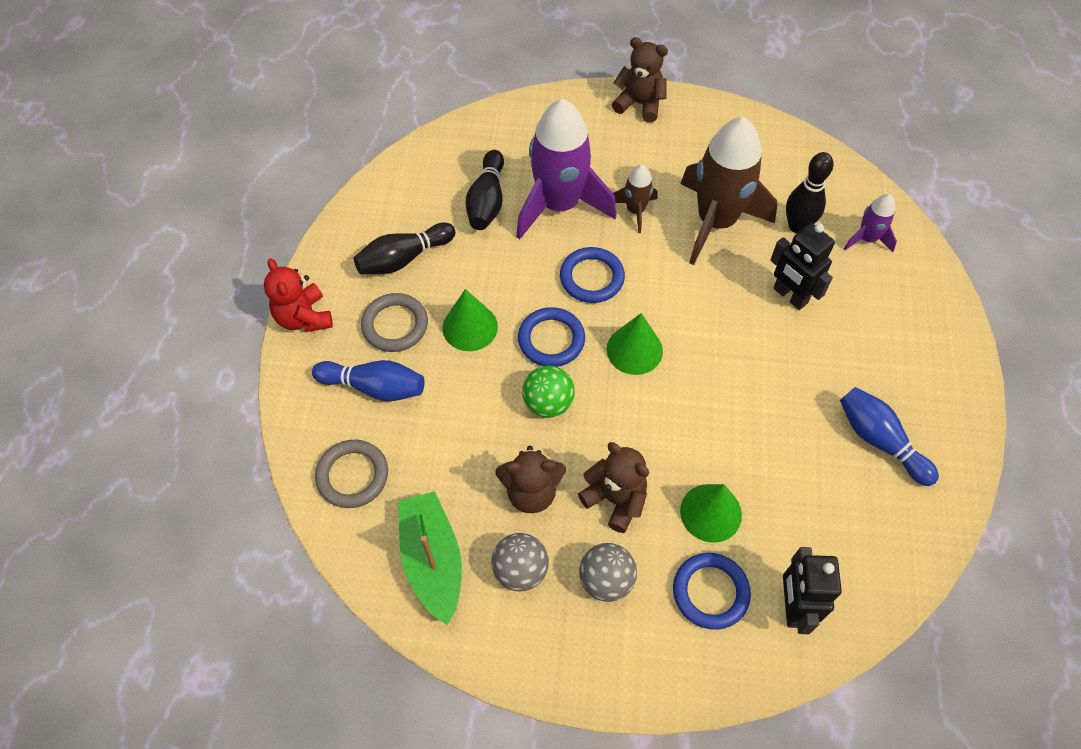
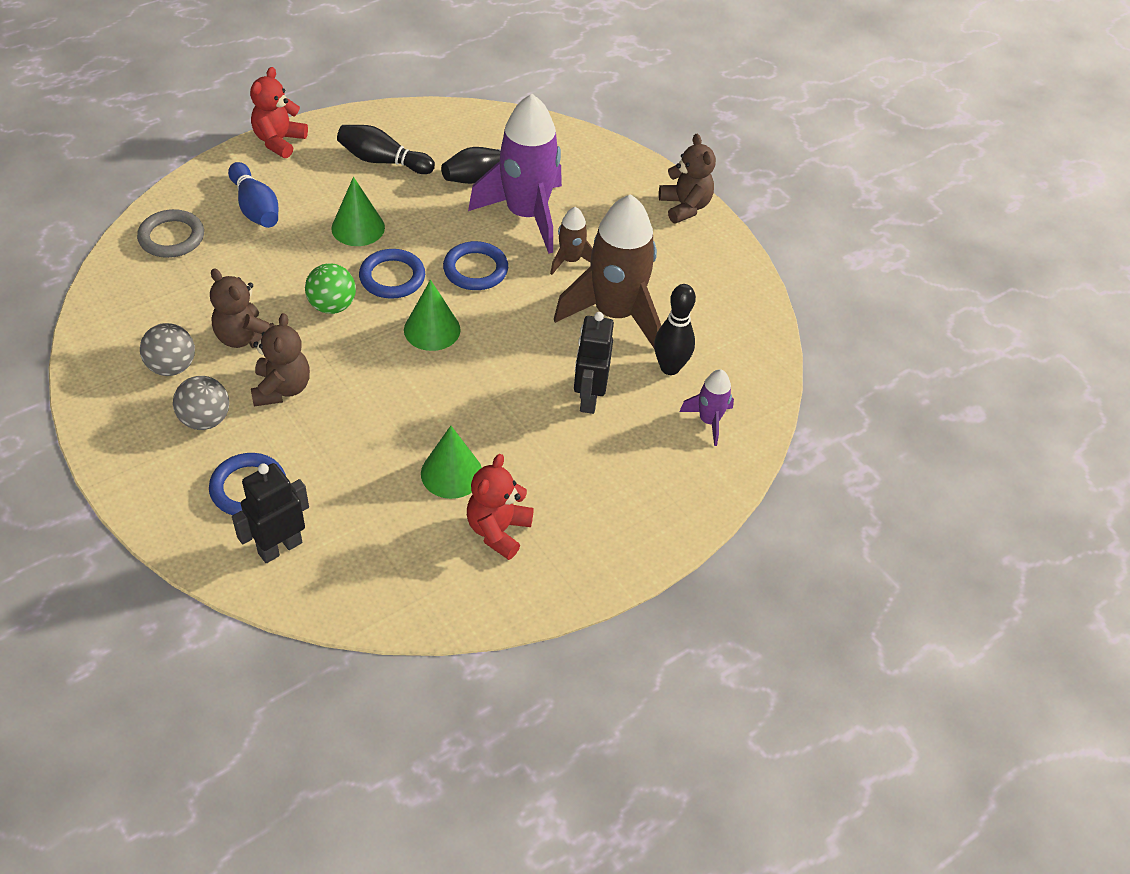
camera: 45 degrees right, 10 degrees down
grey ring [361,293,428,352] -> none
green boat [398,491,462,625] -> none
green cone [680,484,742,543] -> green cone moved to [421,426,482,499]
blue bowling pin [840,387,939,486] -> red teddy bear [467,454,534,560]

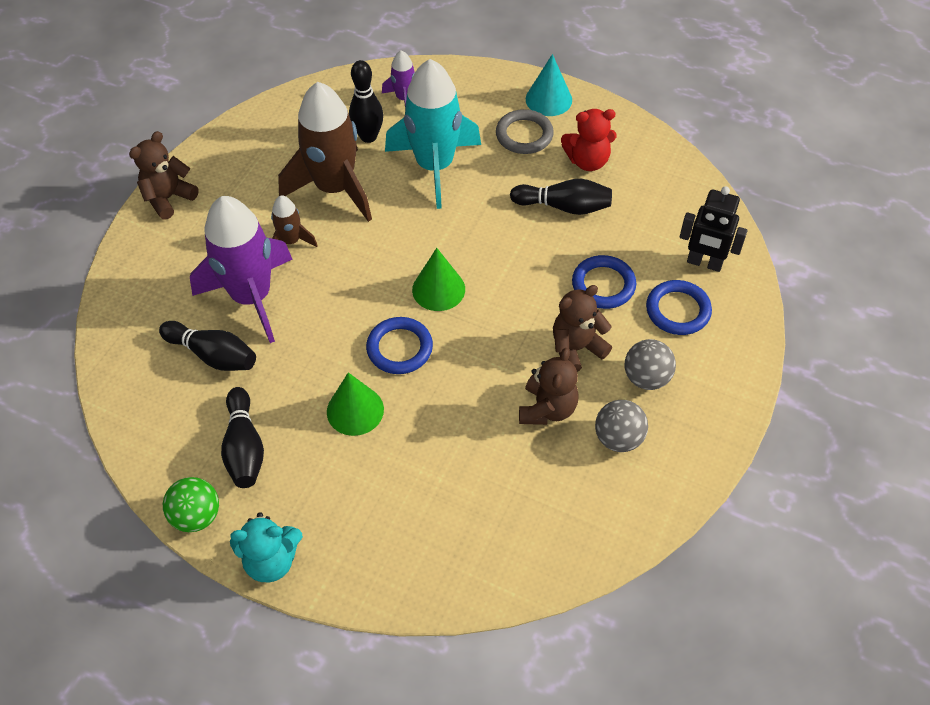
camera: 115 degrees left, 5 degrees up
grey ring [137,209,204,258] -> grey ring moved to [496,109,554,154]
blue bowling pin [228,162,278,228] -> none
red teddy bear [250,67,308,158] -> turquoise teddy bear [230,512,303,582]
green ball [305,263,356,314] -> green ball moved to [163,477,219,532]
green cone [421,426,482,499] -> black bowling pin [510,179,612,215]
blue ring [443,241,508,290] -> blue ring moved to [572,255,636,309]
black robot [574,312,614,414] -> turquoise rocket [385,59,481,209]
none -> turquoise cone [526,54,572,116]

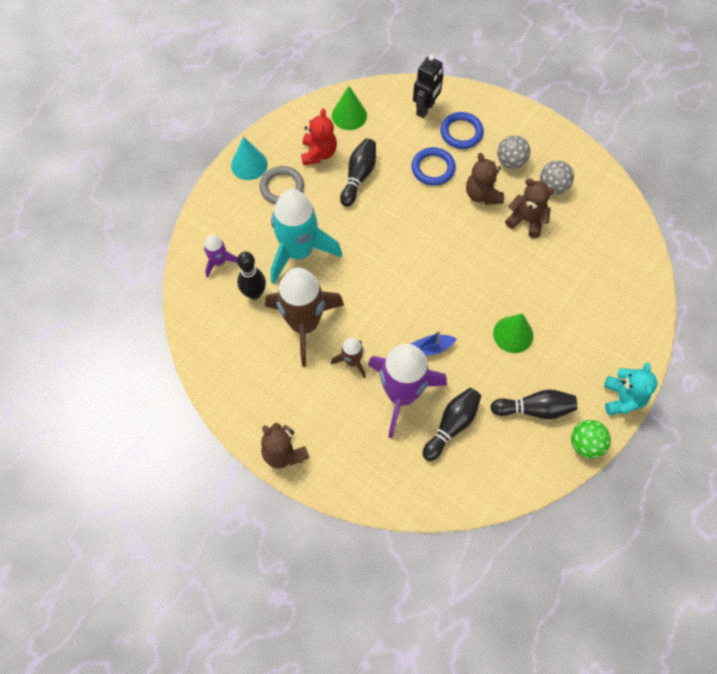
camera: 80 degrees left, 10 degrees up
blue ring [366,317,433,374] -> none
green cone [412,248,465,311] -> green cone moved to [332,86,367,130]
none -> blue boat [410,330,457,356]

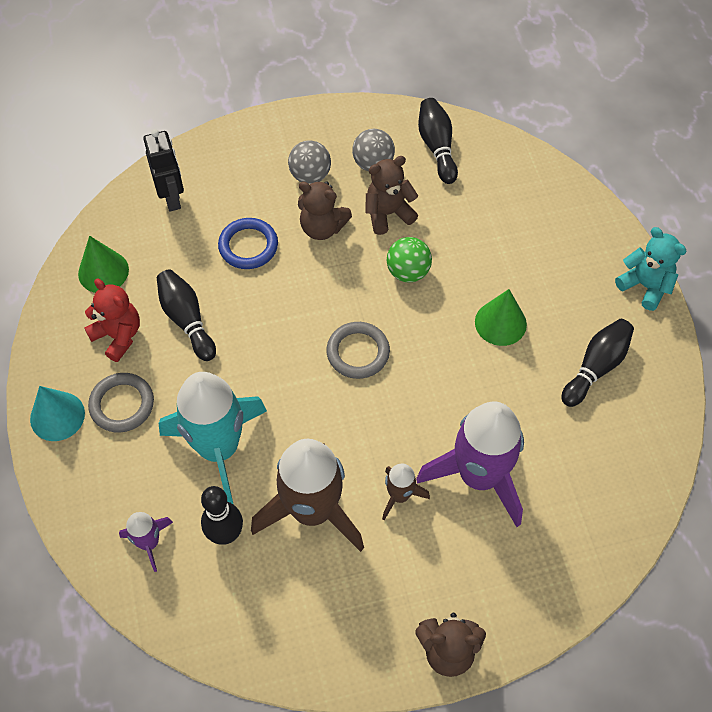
camera: 50 degrees left, 5 degrees down
blue boat [410,330,457,356] -> none
black bowling pin [422,388,481,461] -> black bowling pin moved to [418,98,458,184]
blue ring [440,112,484,149] -> none
green ball [571,420,611,459] -> green ball moved to [387,237,432,282]
none -> grey ring [327,322,390,379]

